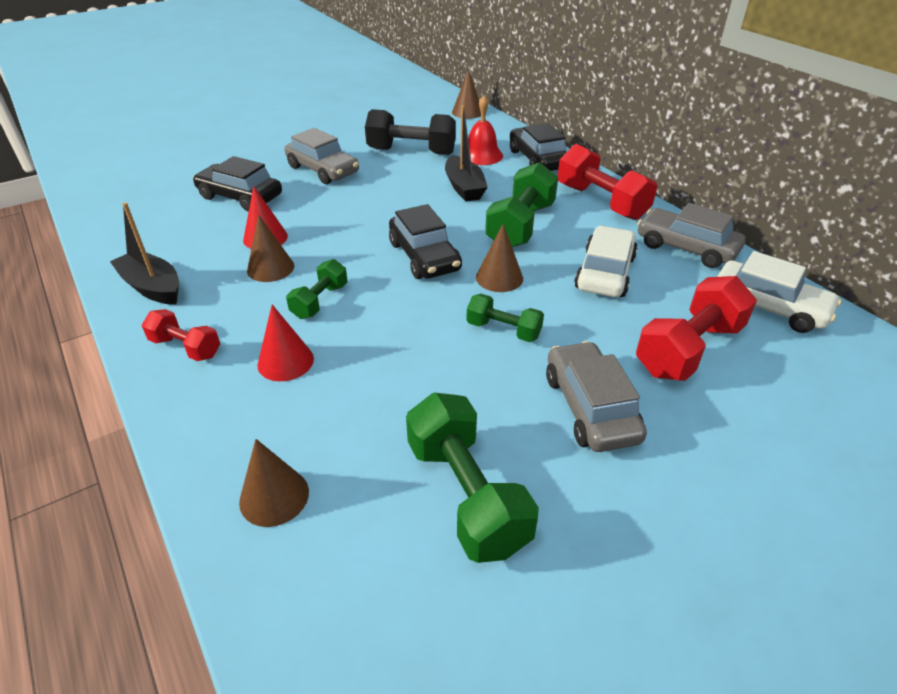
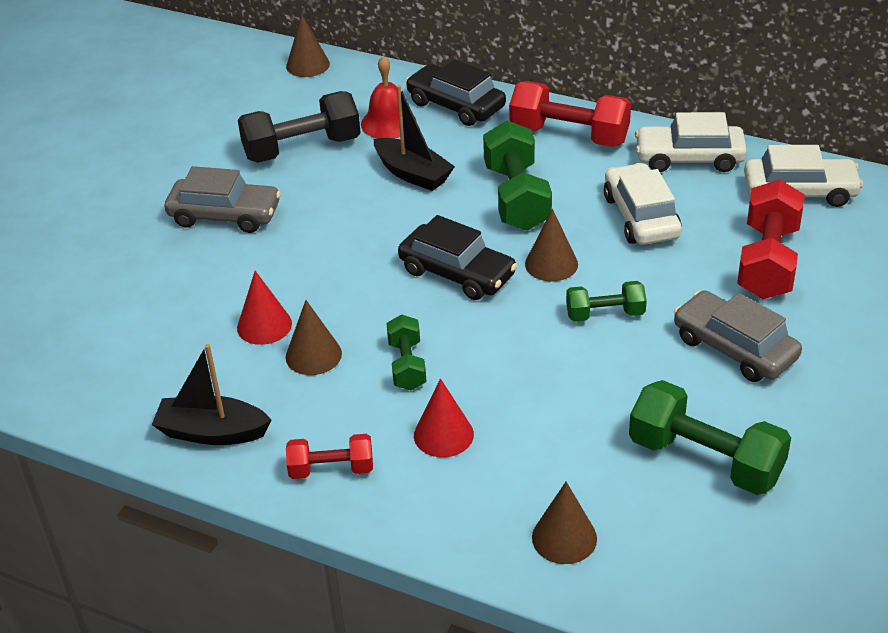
camera: 30 degrees left, 0 degrees up
black car [193,156,282,211] -> none
grey car [637,203,746,268] -> white car [635,112,747,172]

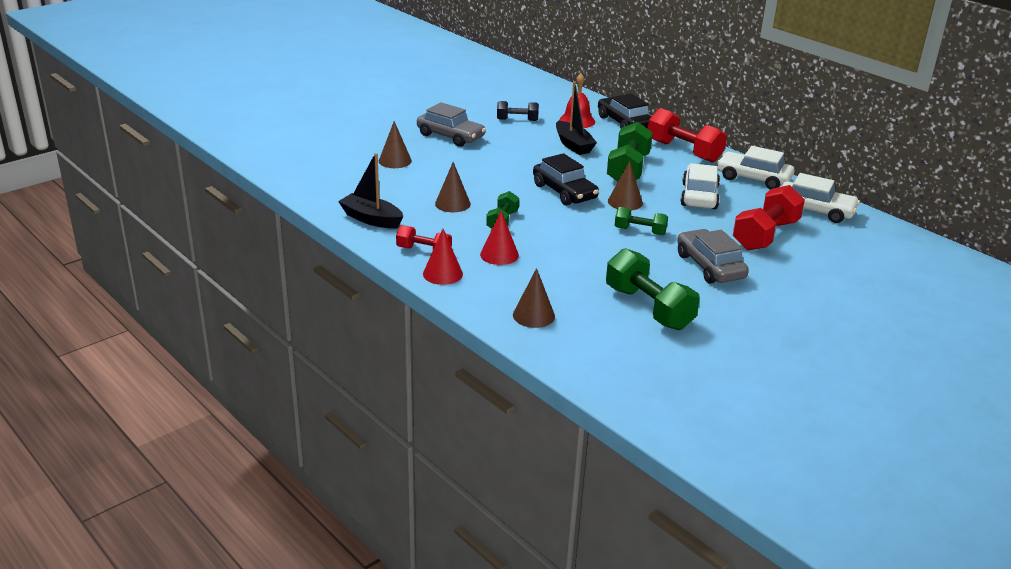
camera: 20 degrees right, 10 degrees down
red cone [237,271,292,345] -> red cone moved to [423,229,463,285]
black dumbbell [238,91,361,163] -> black dumbbell [497,101,539,121], size x0.57
brown cone [286,15,330,77] -> brown cone moved to [379,121,412,168]

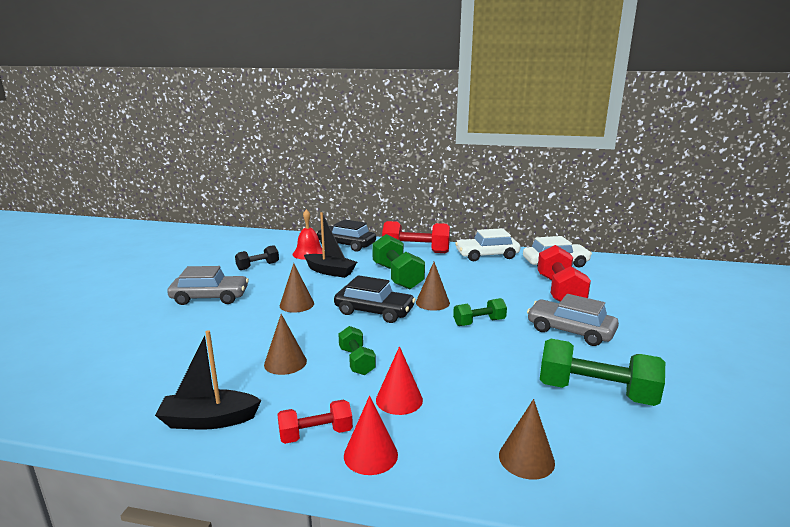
camera: 35 degrees left, 10 degrees down
brown cone [379,121,412,168] -> brown cone moved to [280,263,314,313]
white car [680,163,720,209] -> none

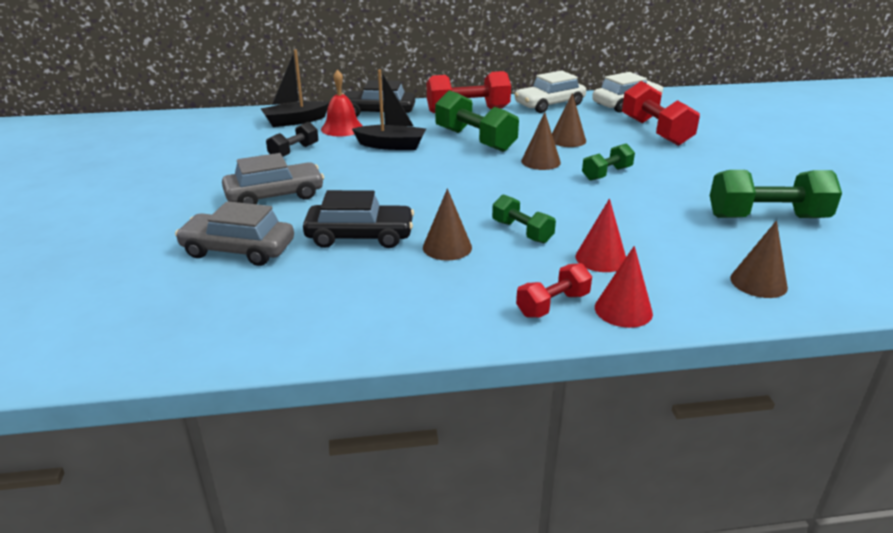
camera: 20 degrees left, 10 degrees up
black boat [155,330,261,430] -> black boat moved to [261,49,330,127]
brown cone [280,263,314,313] -> brown cone moved to [552,93,586,147]
black car [334,275,416,323] -> black car moved to [303,190,414,248]
grey car [527,294,619,346] -> grey car moved to [175,201,294,266]

